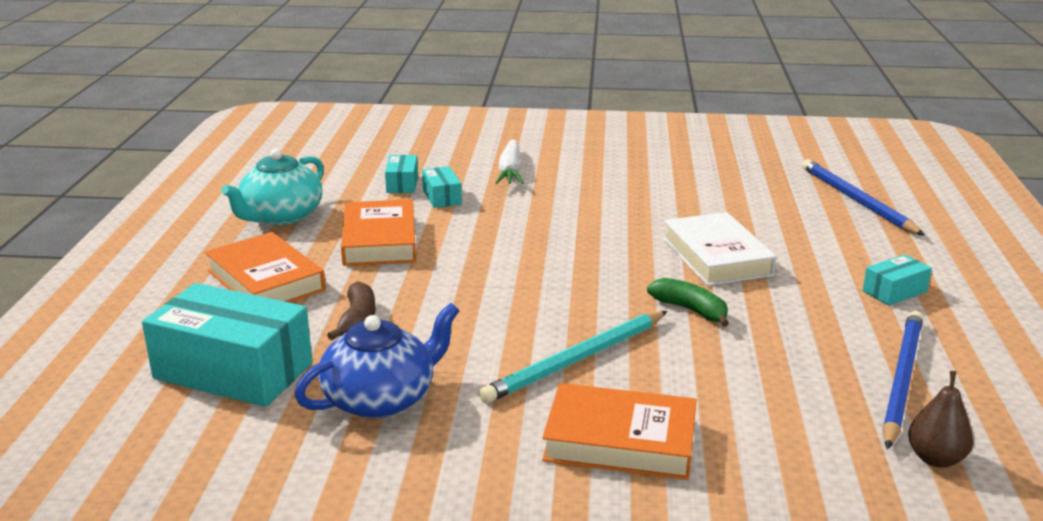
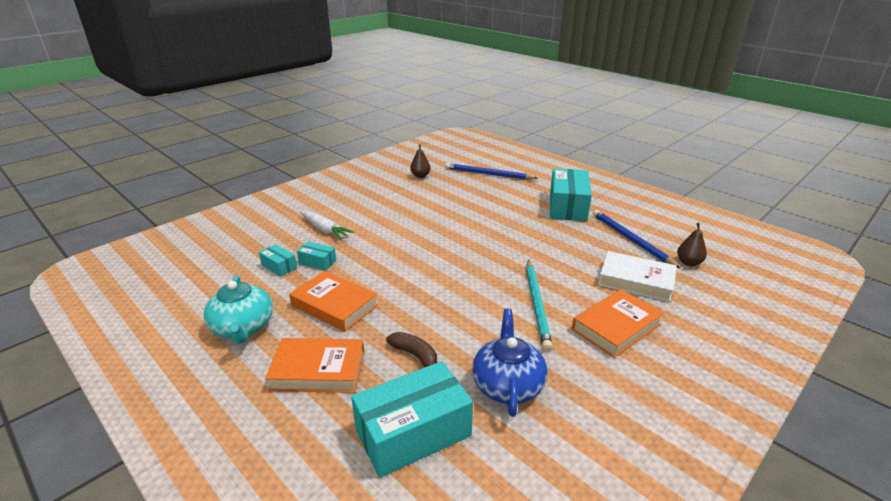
camera: 50 degrees left, 5 degrees up
green banana [647,278,729,327] -> none
white book [663,212,777,286] -> white book moved to [598,251,677,302]
turquoise box [863,255,932,306] -> turquoise box [550,168,592,221], size x2.13
none -> brown pear [410,144,431,178]

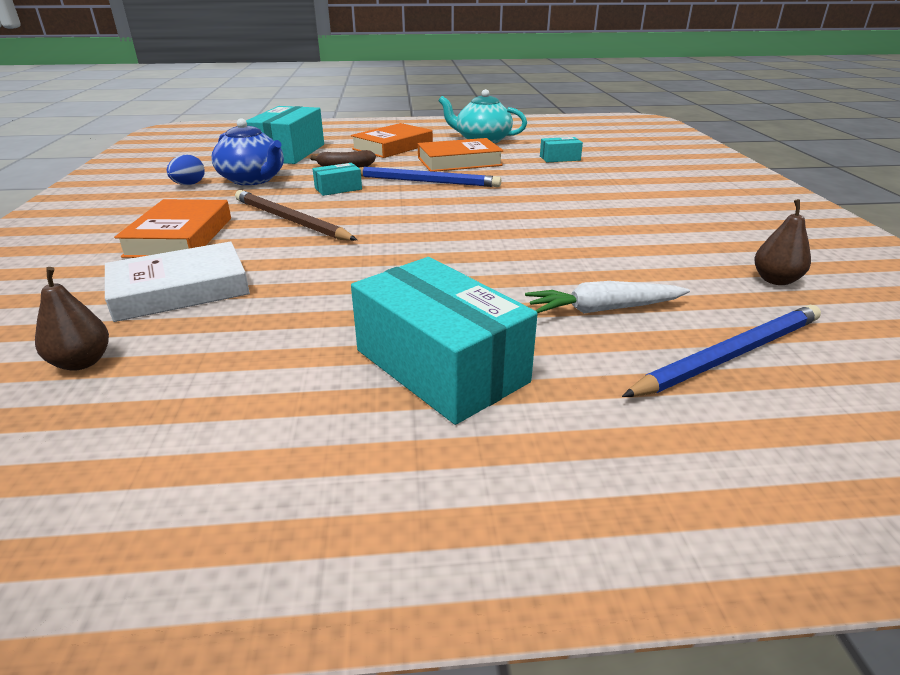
camera: 130 degrees right, 0 degrees up
turquoise box [297,241,336,271] -> turquoise box moved to [312,163,362,196]
white carrot [299,211,354,239] -> white carrot moved to [525,281,690,313]
turquoise pencil [526,260,553,351] -> brown pencil [235,190,357,241]
blue pencil [593,210,680,268] -> blue pencil moved to [360,167,501,187]
none -> blue egg [167,155,205,185]

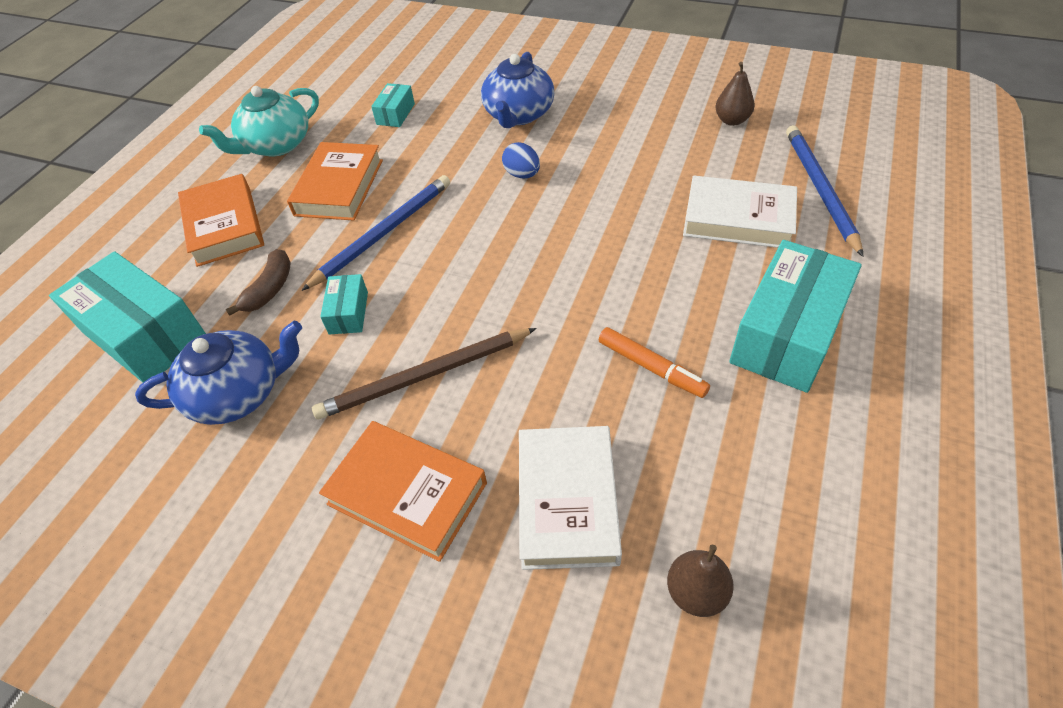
camera: 60 degrees left, 20 degrees up
blue egg [167,155,205,185] -> blue egg moved to [502,142,540,178]
turquoise box [351,257,538,425] -> turquoise box turned 45 degrees counterclockwise [729,240,862,393]
white carrot [525,281,690,313] -> white book [683,176,797,248]
none -> blue teapot [481,52,555,128]
none -> orange marker [599,327,710,398]

